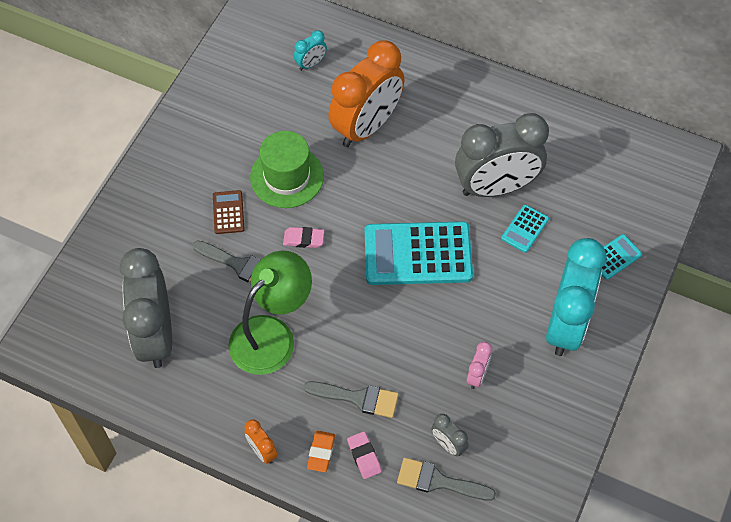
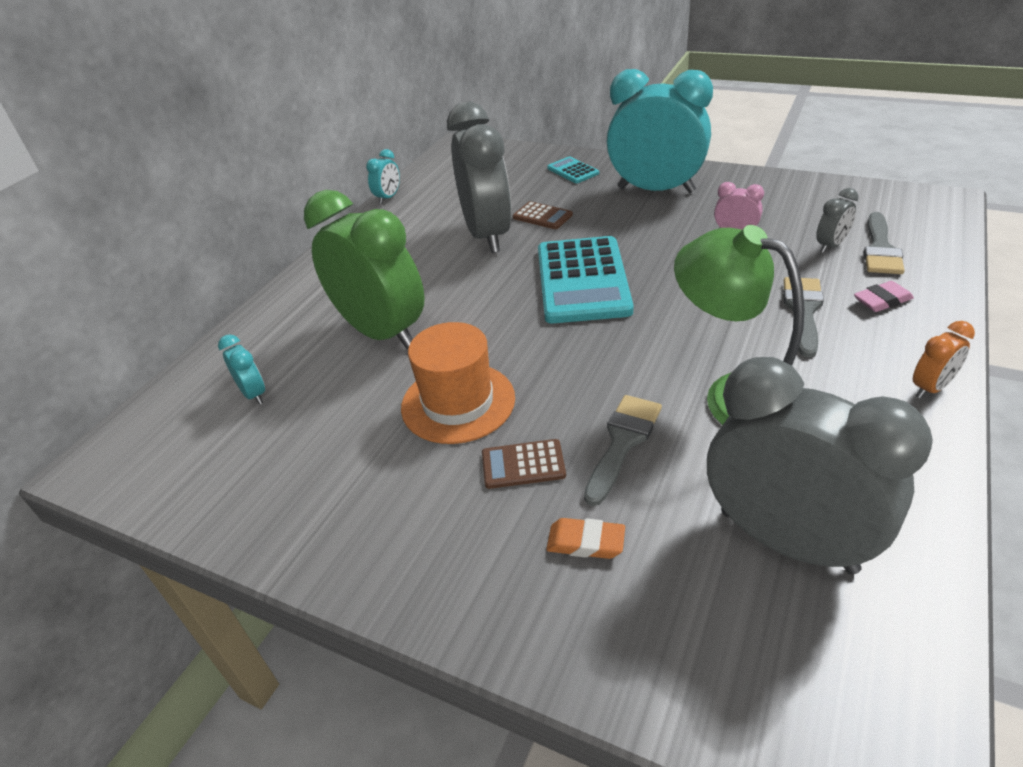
camera: 85 degrees left, 20 degrees down
grey clock [120,248,172,368] -> grey clock turned 135 degrees counterclockwise [707,357,933,574]
green hat [250,131,324,208] -> orange hat [401,322,515,444]
pink eraser [283,227,324,248] -> none
orange eraser [307,431,335,472] -> orange eraser moved to [546,518,625,559]
orange clock [328,40,404,147] -> green clock [304,190,425,350]
turquoise calculator [501,205,549,253] -> brown calculator [513,201,573,229]
none -> turquoise clock [366,149,400,204]

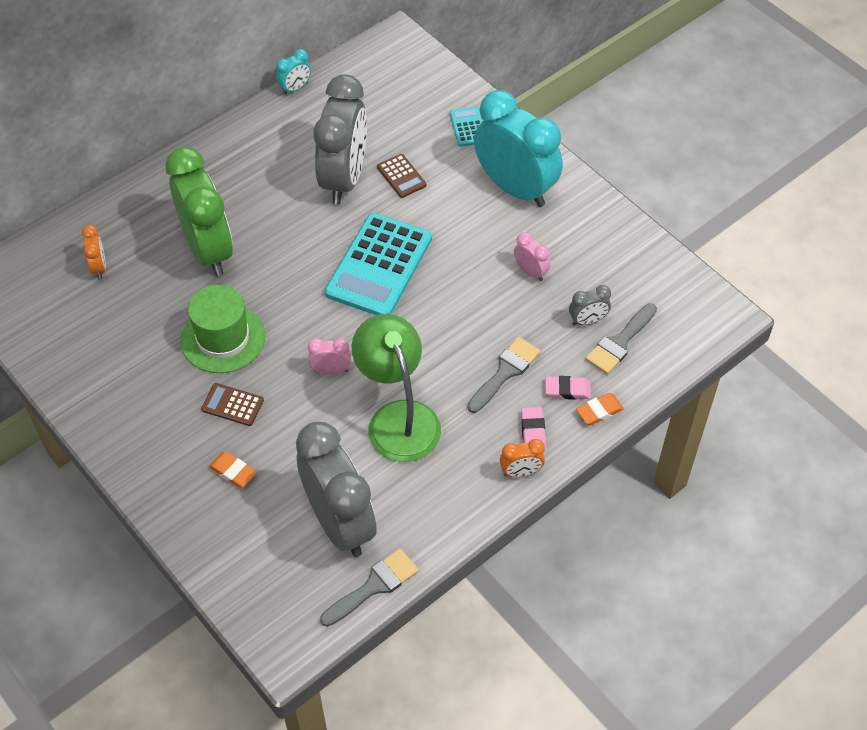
camera: 20 degrees right, 15 degrees up
turquoise clock [218,334,265,404] -> orange clock [82,225,106,279]
orange hat [401,322,515,444] -> green hat [181,285,265,373]
grey brush [584,395,662,506] -> grey brush moved to [320,549,419,627]
none -> pink clock [308,338,351,375]
none -> pink eraser [521,407,546,451]
none -> orange eraser [576,393,624,425]

